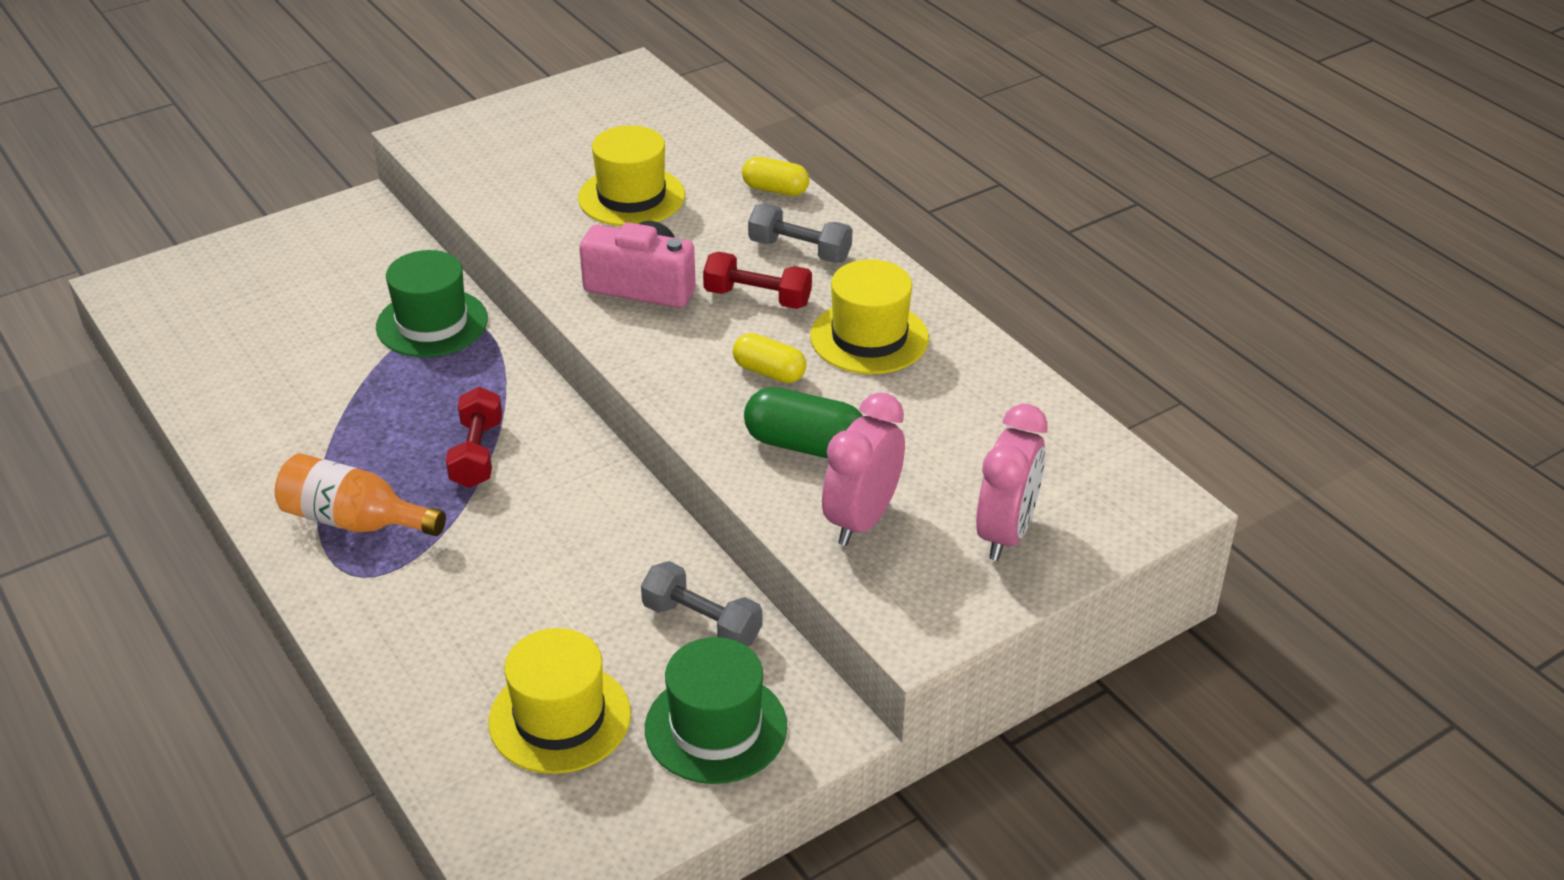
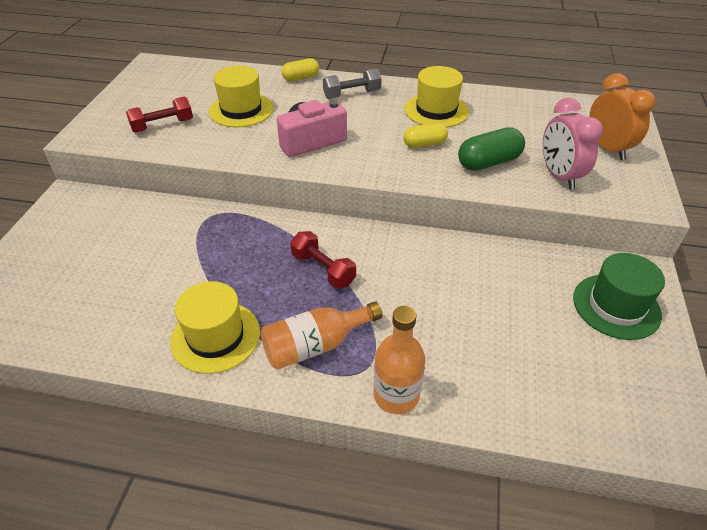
camera: 45 degrees left, 5 degrees up
green hat [376,250,488,357] -> none
yellow hat [488,628,631,774] -> yellow hat moved to [170,281,260,374]
grey dumbbell [641,561,762,647] -> none
red dumbbell [703,252,812,309] -> red dumbbell moved to [126,97,193,133]
pink clock [976,404,1048,561] -> orange clock [589,73,656,160]
none -> orange bottle [374,306,425,414]

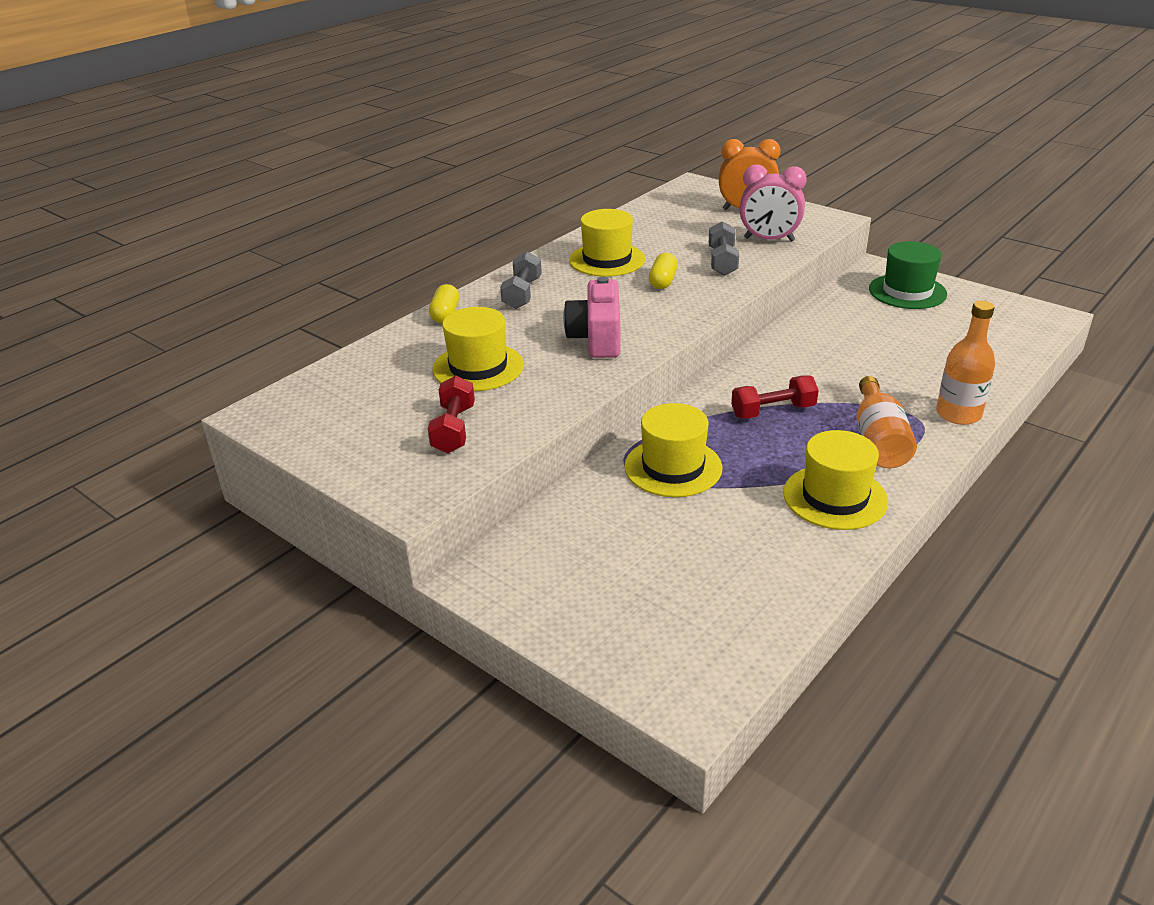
camera: 60 degrees left, 10 degrees down
green capsule [458,127,525,171] -> grey dumbbell [709,221,739,276]
none -> yellow hat [624,403,722,497]

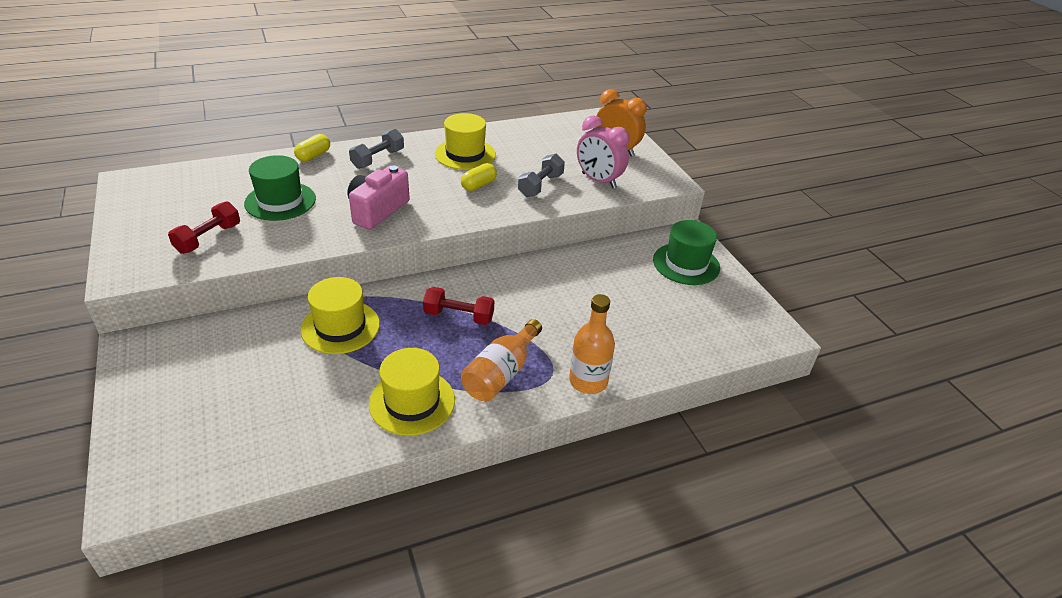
camera: 25 degrees right, 5 degrees up
yellow hat [432,307,524,391] -> green hat [244,155,316,221]

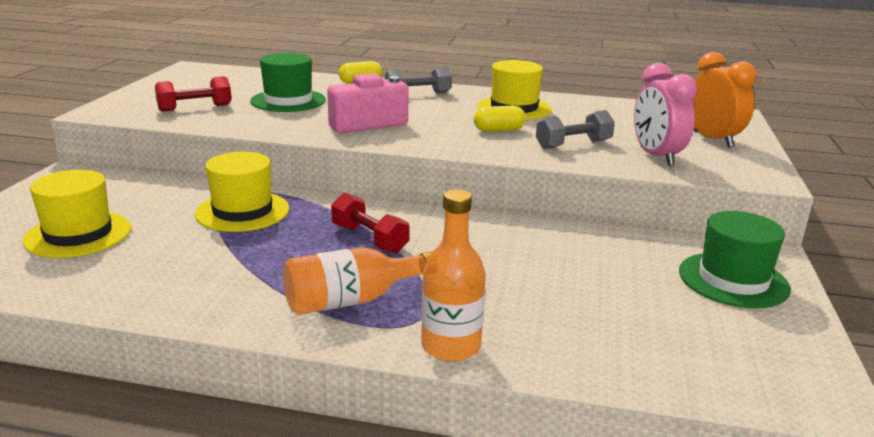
camera: 35 degrees right, 15 degrees down
yellow hat [369,348,455,436] -> yellow hat moved to [23,170,131,258]

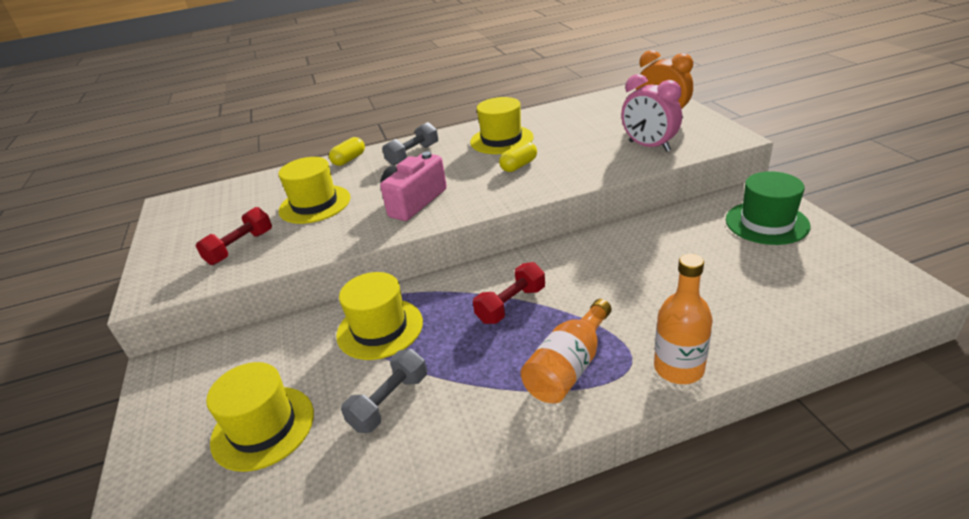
camera: 25 degrees left, 10 degrees up
green hat [250,53,326,112] -> yellow hat [278,157,350,224]
red dumbbell [331,193,409,253] -> red dumbbell turned 60 degrees counterclockwise [473,262,545,324]
grey dumbbell [536,110,615,149] -> grey dumbbell moved to [341,349,427,433]

